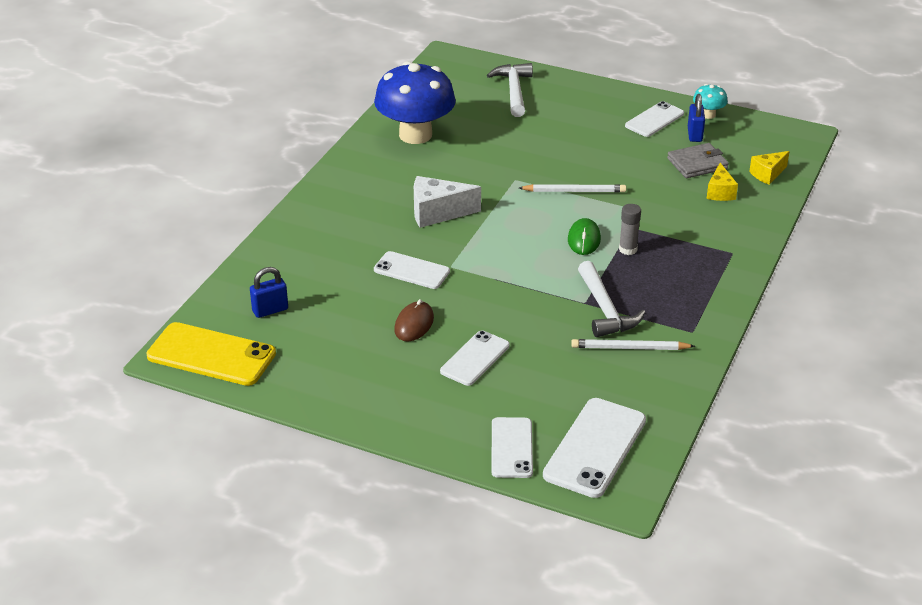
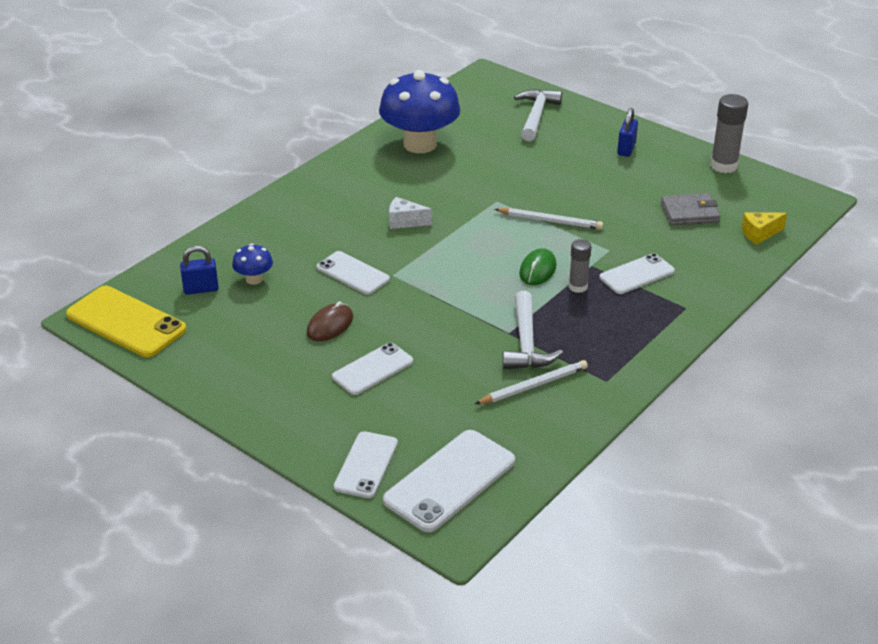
camera: 15 degrees right, 0 degrees up
white cheese [414,176,481,228] -> white cheese [389,197,432,229], size x0.63
white pencil [571,339,695,350] -> white pencil turned 135 degrees clockwise [475,360,588,404]
white phone [625,101,684,137] -> white phone moved to [599,253,675,294]
blue padlock [688,94,705,142] -> blue padlock moved to [617,108,638,157]
turquoise mushroom [693,84,728,119] -> grey glue stick [710,94,748,173]
yellow cheese [707,163,738,201] -> none
none -> blue mushroom [232,243,273,285]

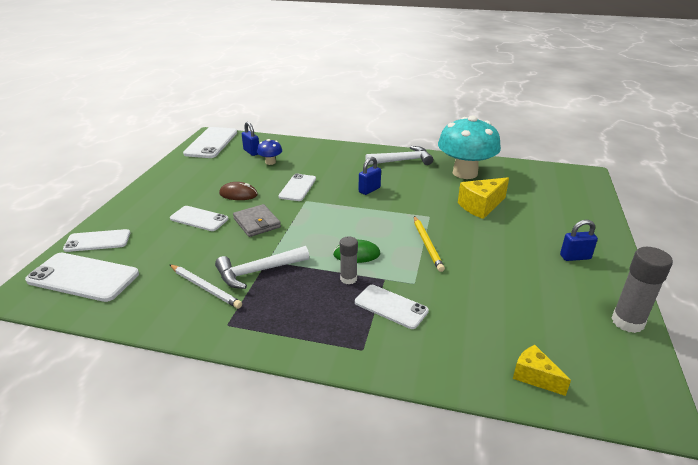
camera: 65 degrees right, 5 degrees down
yellow phone [66,286,186,357] -> white phone [183,127,237,158]
blue mushroom [379,70,460,153] -> turquoise mushroom [438,116,501,179]
white cheese [389,197,432,229] -> blue padlock [359,157,381,195]
white pencil [494,208,603,230] -> yellow pencil [414,216,445,272]
white hammer [514,89,562,141] -> white hammer moved to [365,146,433,165]
grey wallet [661,193,721,225] -> grey wallet moved to [233,204,281,237]
none -> yellow cheese [458,177,509,219]

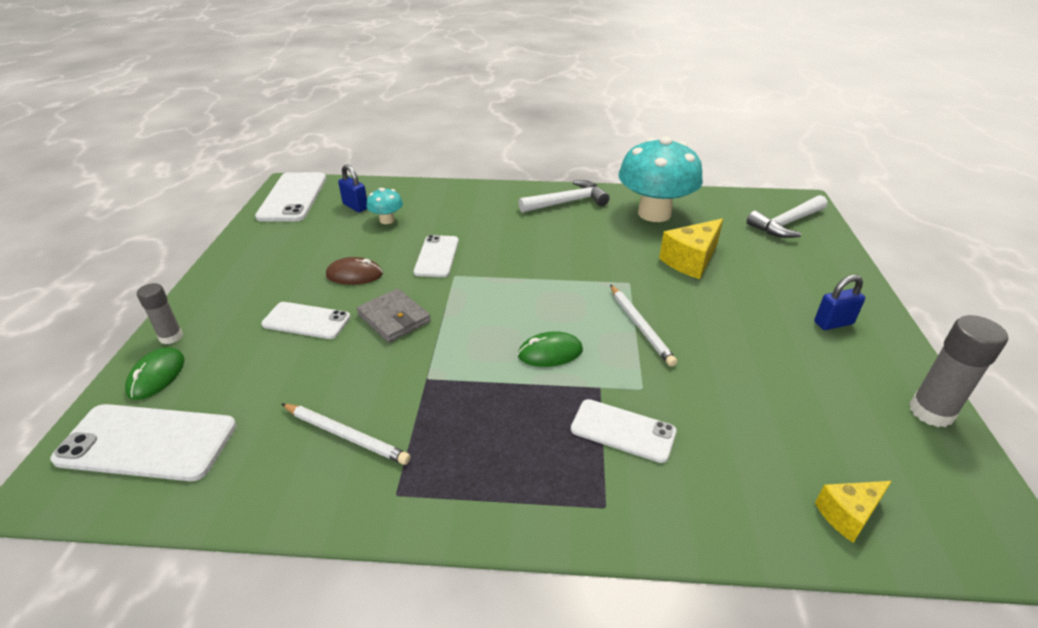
camera: 10 degrees left, 5 degrees up
white phone [63,229,130,252] -> green mouse [125,347,185,400]
white hammer [215,246,309,289] -> white hammer moved to [747,195,827,238]
blue mushroom [257,139,282,165] -> turquoise mushroom [367,188,403,224]
grey glue stick [340,236,358,285] -> grey glue stick moved to [137,283,183,344]
blue padlock [359,157,381,195] -> none
yellow pencil [414,216,445,272] -> white pencil [610,285,677,367]
yellow cheese [513,345,571,396] -> yellow cheese turned 60 degrees counterclockwise [815,481,892,543]

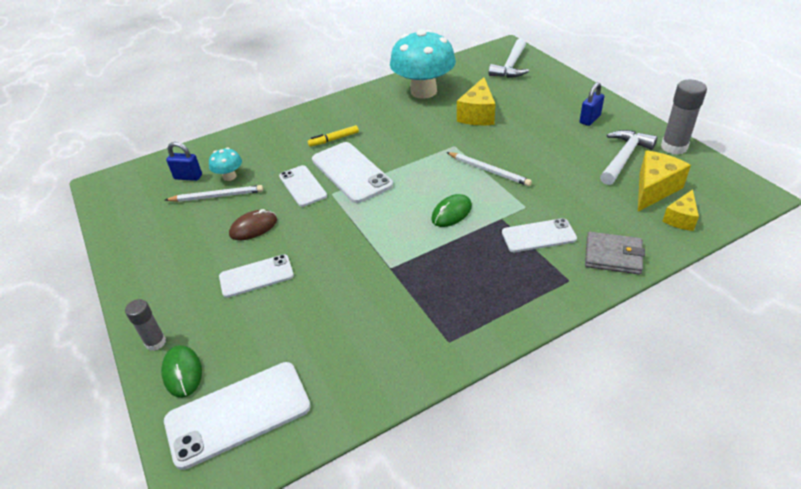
camera: 30 degrees left, 5 degrees up
white phone [255,172,326,221] -> white phone moved to [312,142,393,203]
white pencil [282,404,411,465] -> white pencil moved to [165,185,263,202]
grey wallet [357,289,431,342] -> grey wallet moved to [585,232,645,275]
white hammer [519,180,610,213] -> white hammer moved to [600,130,657,185]
none -> yellow marker [308,125,359,147]
none -> yellow cheese [638,151,691,212]

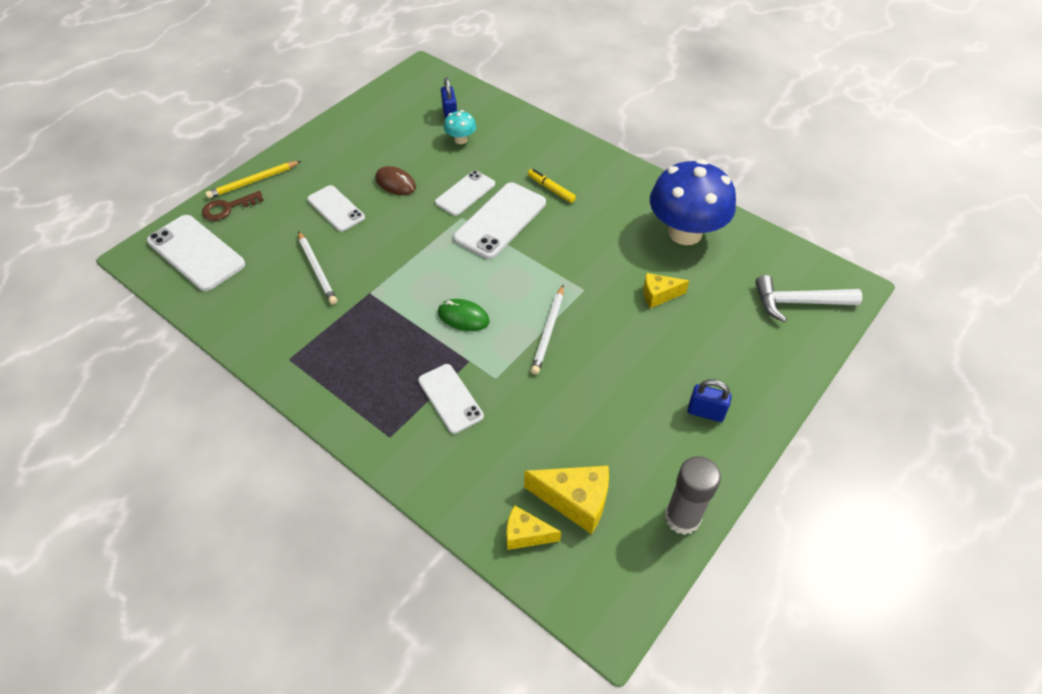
camera: 65 degrees right, 10 degrees up
grey glue stick [125,299,166,351] -> yellow pencil [205,161,301,199]
green mouse [161,345,202,398] -> brown key [202,191,264,221]
white pencil [165,185,263,202] -> white pencil moved to [298,231,337,305]
turquoise mushroom [390,29,456,99] -> blue mushroom [650,159,736,245]
yellow cheese [457,77,495,125] -> yellow cheese [643,273,689,308], size x0.63
grey wallet [585,232,645,275] -> none
white hammer [600,130,657,185] -> none

